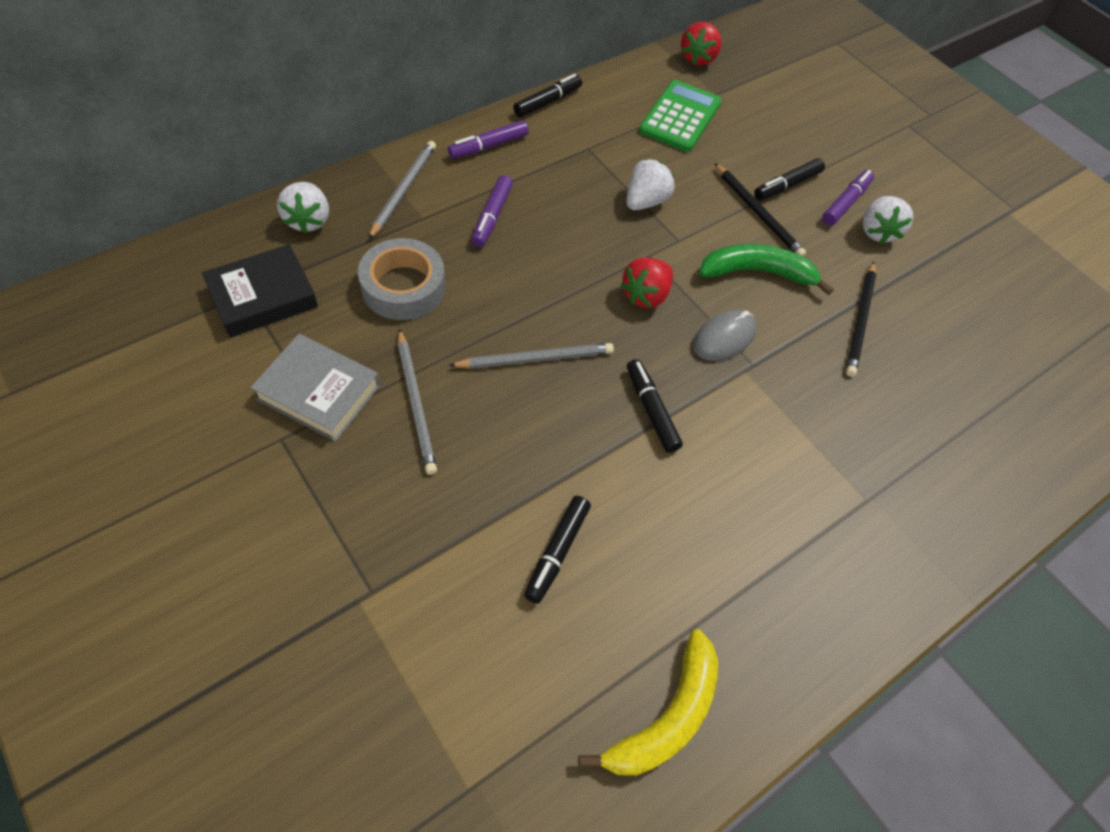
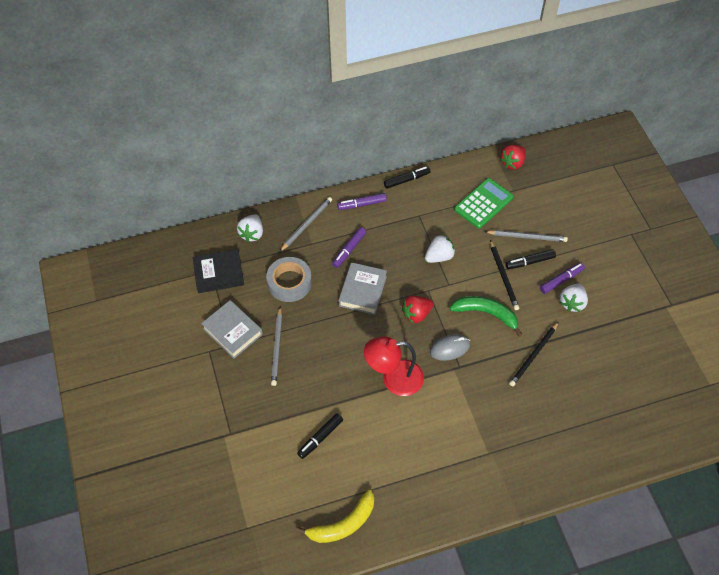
camera: 25 degrees right, 0 degrees up
grey pencil [448,343,614,369] -> grey pencil moved to [484,230,568,242]
black marker [627,359,683,453] -> red lamp [364,336,424,396]
none -> grey book [338,262,387,315]

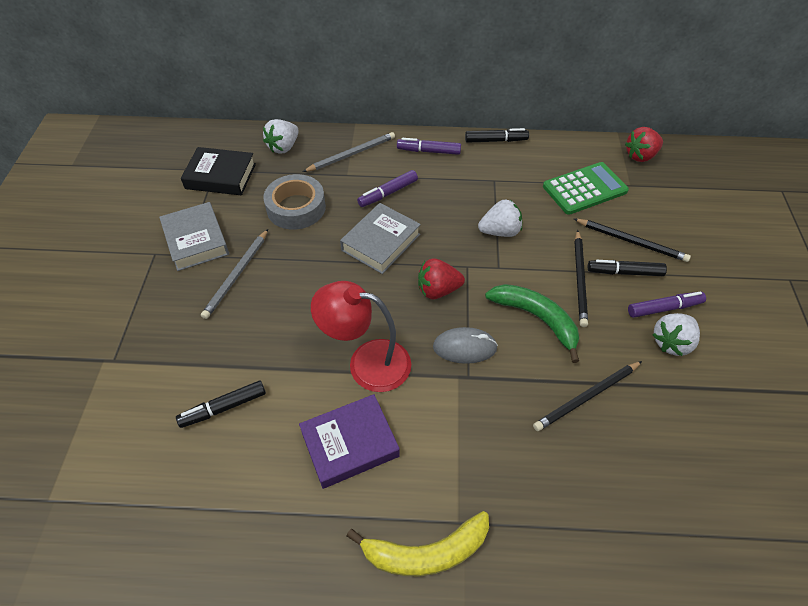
camera: 20 degrees right, 5 degrees down
yellow banana [295,490,374,543] -> yellow banana moved to [347,511,489,576]
grey pencil [484,230,568,242] -> black pencil [574,219,691,262]
none -> purple book [299,394,400,489]

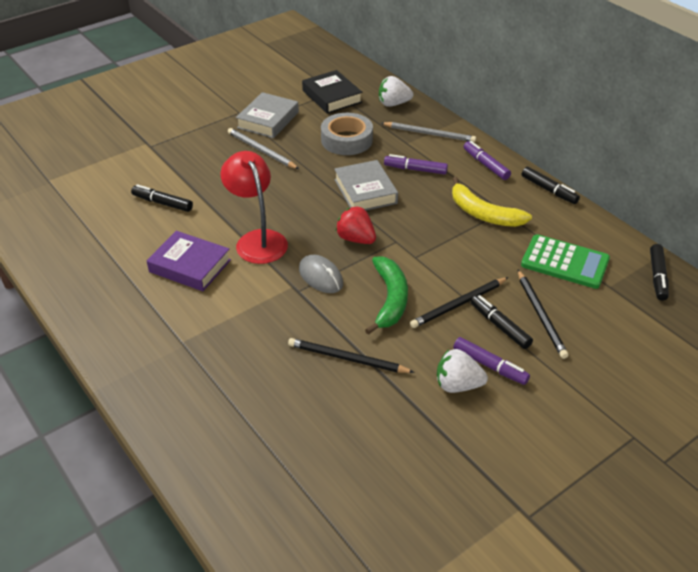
camera: 50 degrees right, 10 degrees down
grey pencil [201,229,268,319] -> grey pencil turned 60 degrees clockwise [228,128,299,169]
grey book [340,203,421,274] -> grey book turned 75 degrees clockwise [334,160,398,211]
yellow banana [347,511,489,576] -> yellow banana moved to [452,177,532,227]
white strawberry [478,200,522,237] -> none
red strawberry [625,127,663,162] -> black marker [650,244,669,301]

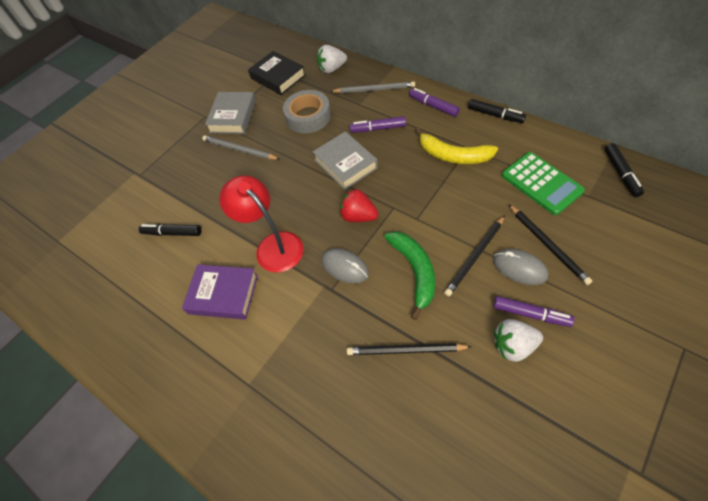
camera: 10 degrees left, 15 degrees up
black marker [471,295,533,349] -> grey mouse [493,249,549,285]
green calculator [521,234,610,289] -> green calculator turned 45 degrees clockwise [502,152,585,215]

